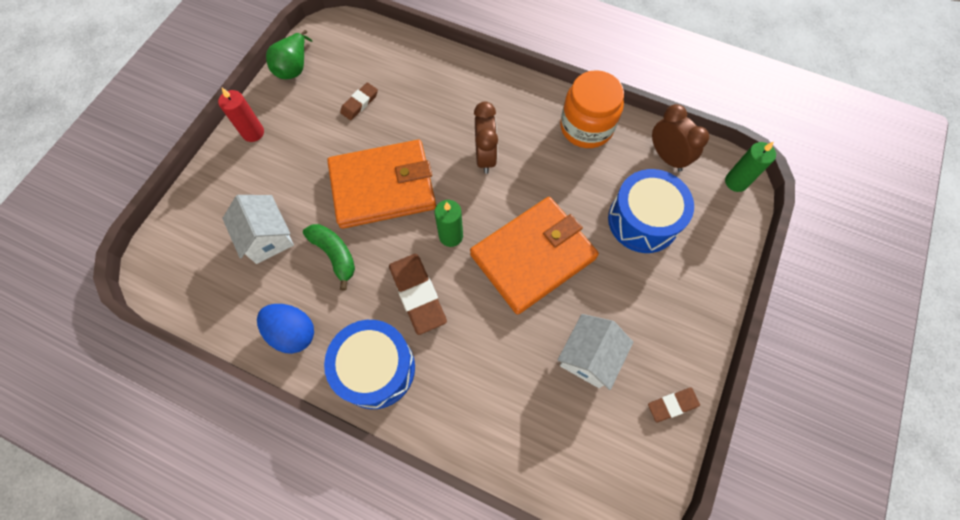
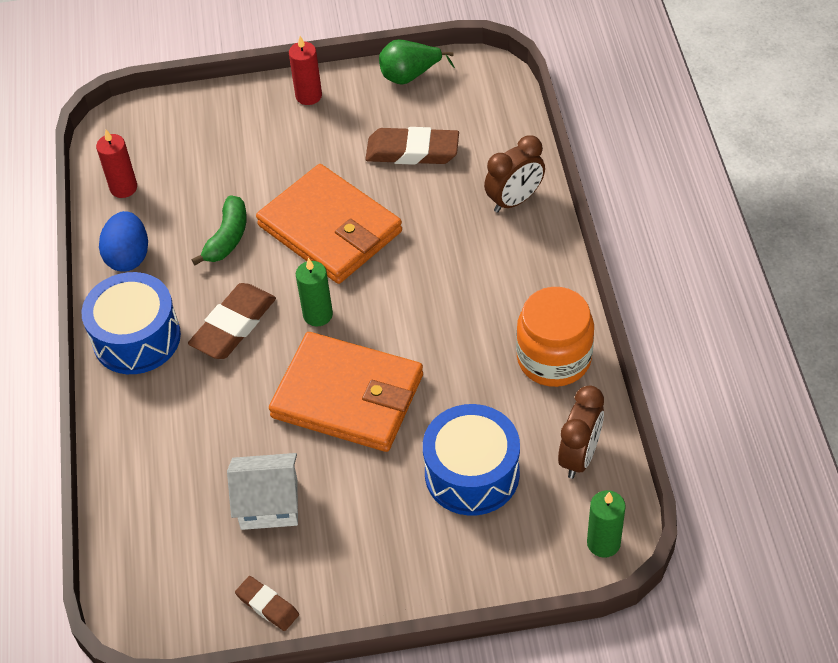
camera: 60 degrees right, 15 degrees down
white house [222,195,294,264] -> none
brown eraser [340,82,378,120] -> brown eraser [365,127,459,165], size x1.75
brown clock [474,101,498,174] -> brown clock moved to [484,135,545,213]
none -> red candle [96,130,137,198]

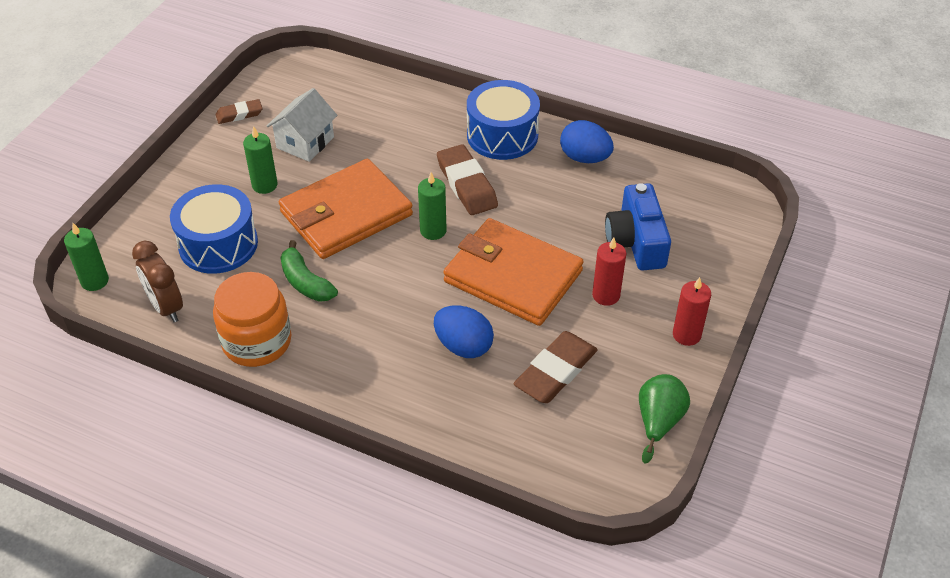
camera: 120 degrees right, 5 degrees down
red candle [96,130,137,198] -> red candle moved to [592,237,627,306]
green banana [192,195,247,265] -> green banana moved to [280,240,338,302]
orange wallet [256,164,402,284] -> orange wallet turned 45 degrees clockwise [443,218,584,326]
brown clock [484,135,545,213] -> none
none -> green candle [243,126,278,194]
none -> blue egg [434,305,494,358]
none -> blue camera [605,183,671,270]

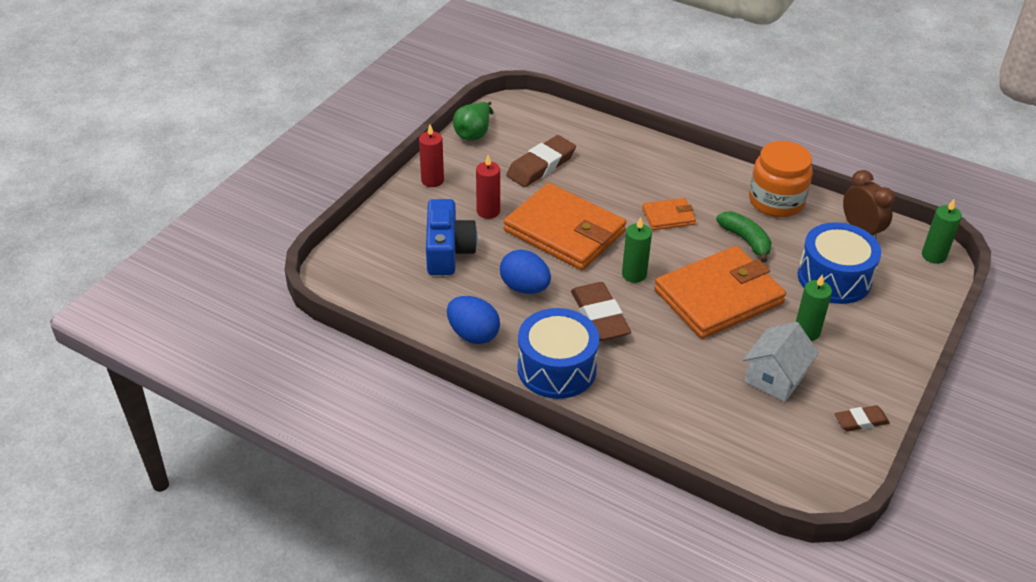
camera: 175 degrees left, 5 degrees down
blue egg [434,305,494,358] -> blue egg moved to [500,249,551,294]
none -> orange wallet [642,198,696,230]

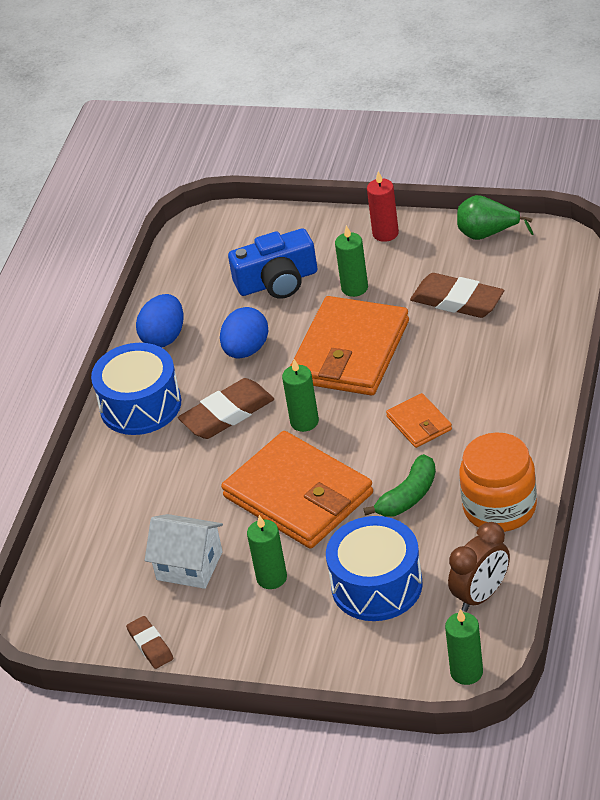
camera: 80 degrees right, 0 degrees up
red candle [476,155,500,219] -> green candle [335,225,368,297]

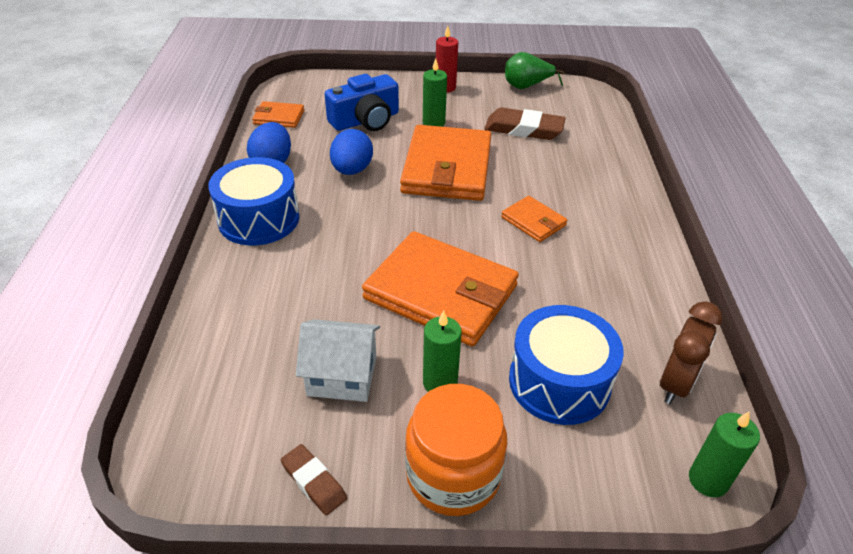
camera: 20 degrees left, 0 degrees up
brown eraser [178,378,274,439] -> none
green candle [282,359,319,432] -> none
green banana [364,454,436,517] -> none
orange jar [459,433,537,532] -> orange jar moved to [405,384,507,516]
none -> orange wallet [252,101,304,128]

